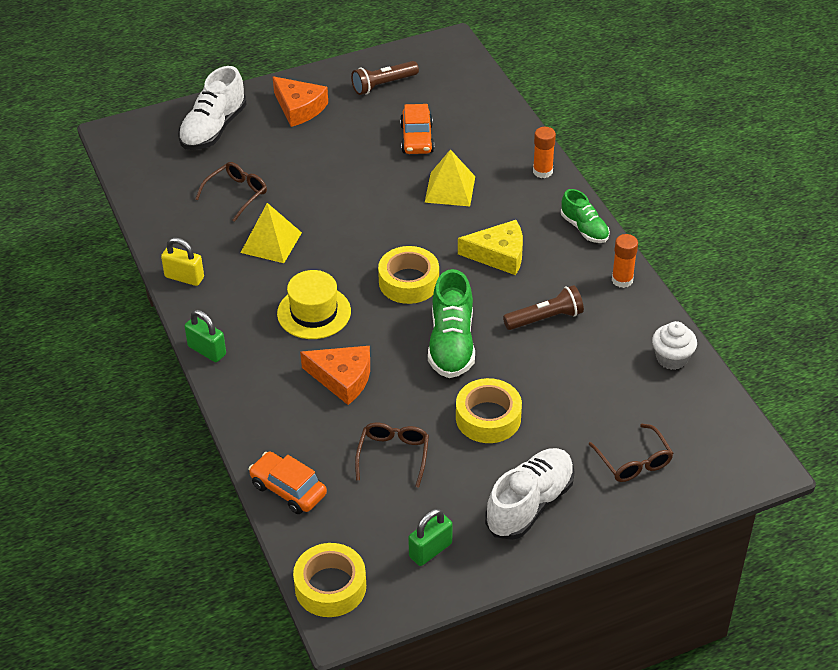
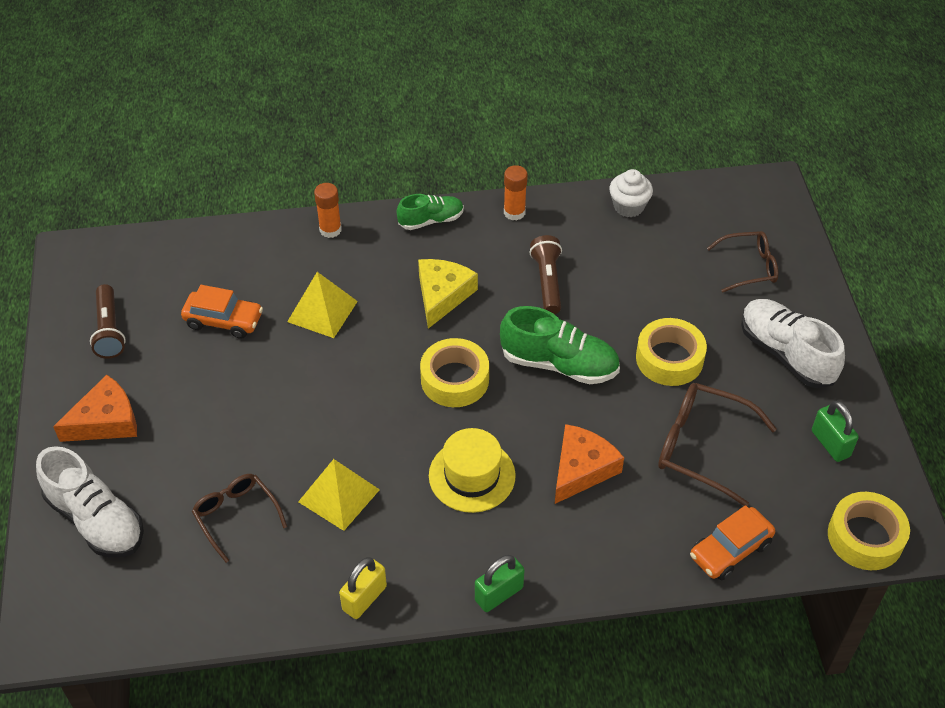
camera: 75 degrees left, 5 degrees up
brown glasses [355,423,429,488] -> brown glasses [658,383,777,506], size x1.52

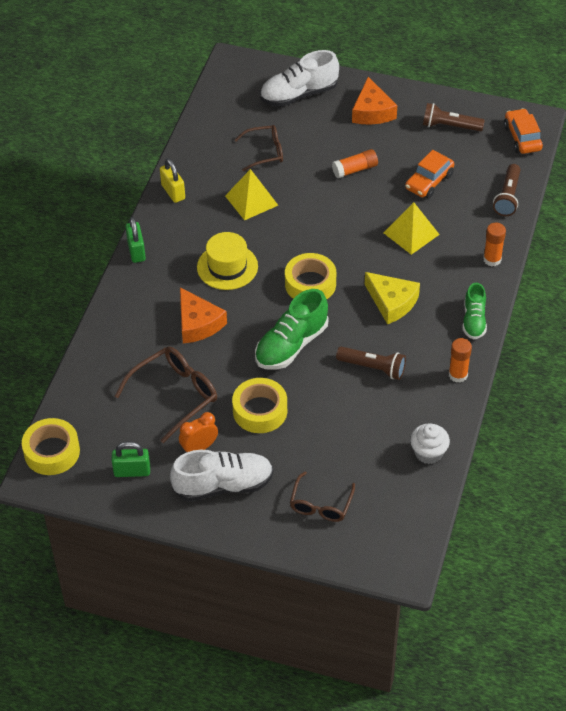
camera: 115 degrees right, 0 degrees up
orange car [690,505,775,580] -> orange car moved to [504,108,543,154]
none -> orange clock [179,412,218,452]
none -> orange glue stick [332,149,378,178]
none -> brown flashlight [493,164,521,216]

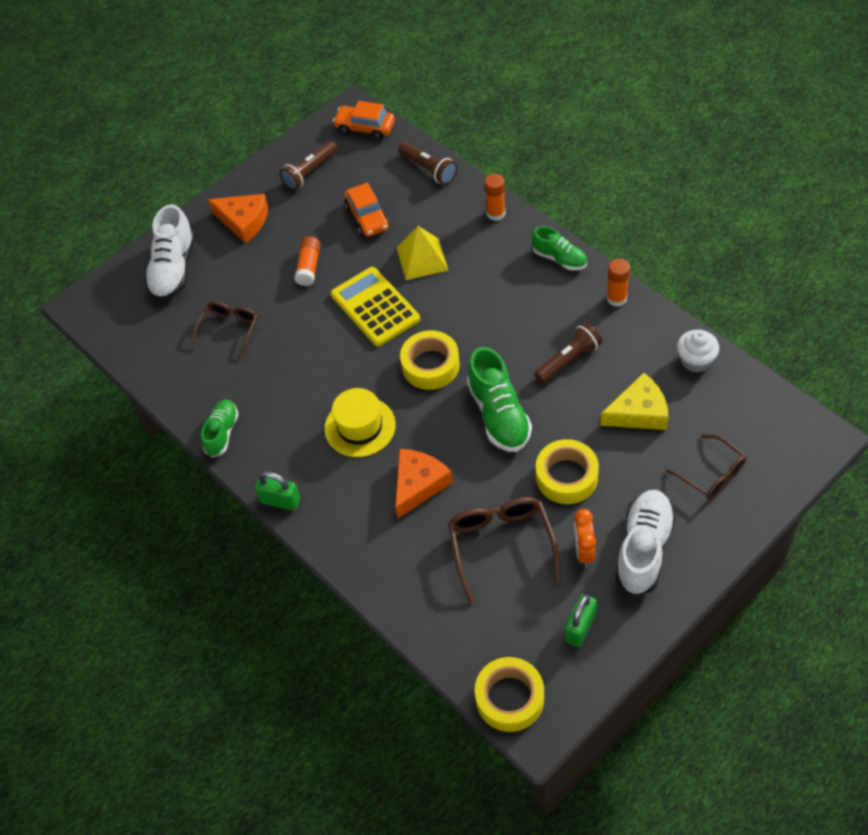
camera: 55 degrees left, 5 degrees up
yellow padlock [160,158,185,203] -> green shoe [201,399,239,457]
orange cheese [180,288,227,344] -> orange cheese turned 60 degrees counterclockwise [395,449,453,518]
yellow pyramid [225,169,278,220] -> none
yellow cheese [365,272,420,324] -> yellow cheese moved to [600,373,669,430]
none -> yellow calculator [331,267,420,347]

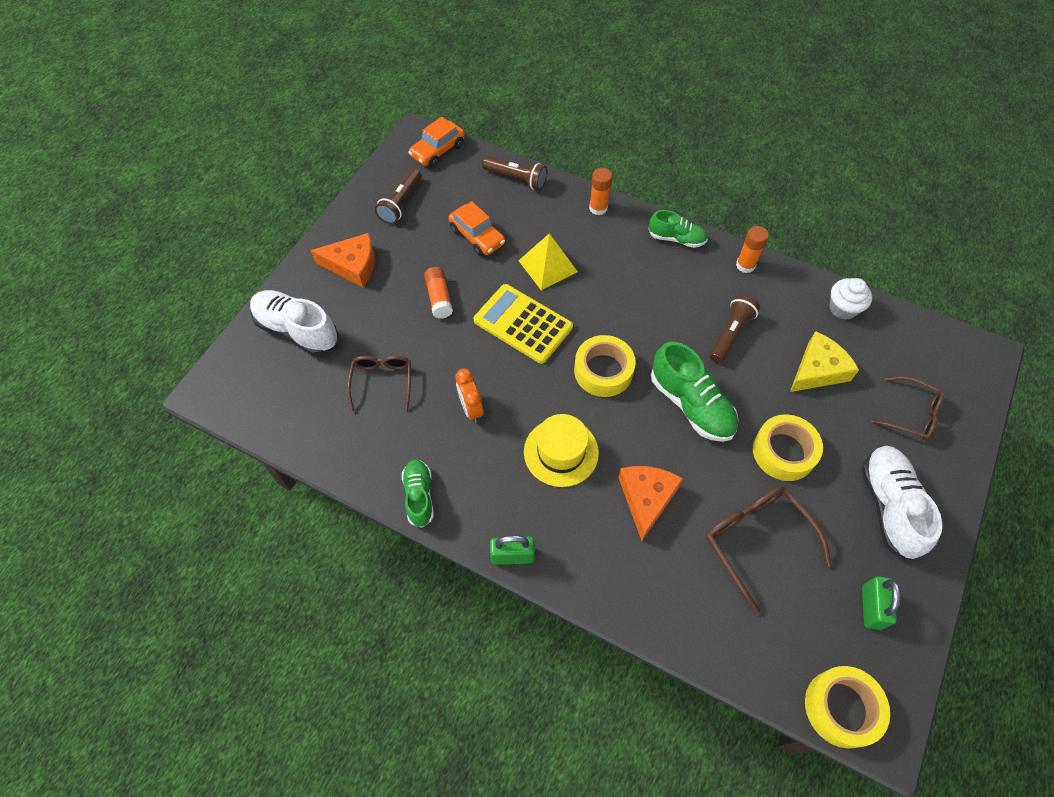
camera: 25 degrees left, 5 degrees up
white shoe [144,204,195,301] -> white shoe turned 135 degrees clockwise [250,290,339,356]
orange car [333,101,395,140] -> orange car turned 45 degrees counterclockwise [408,117,465,167]
orange clock [574,509,596,567] -> orange clock moved to [456,369,483,422]

